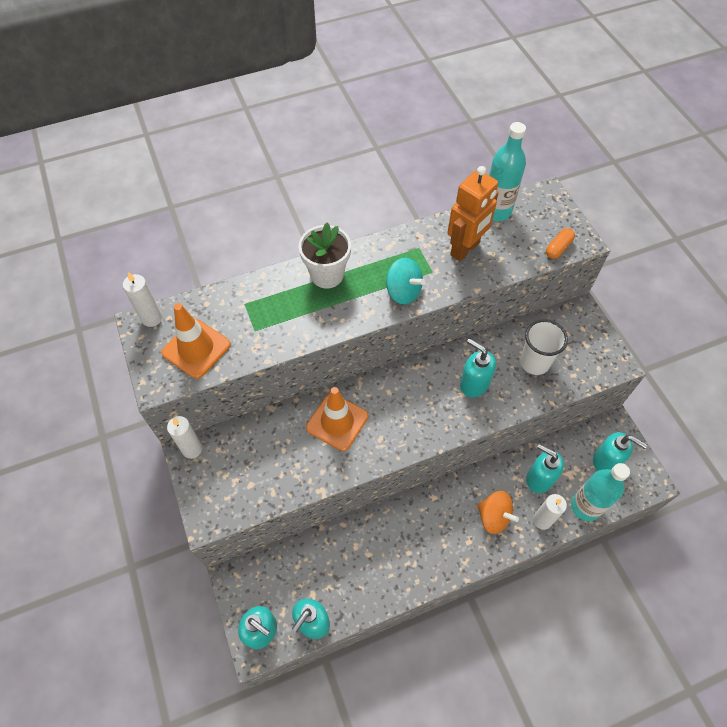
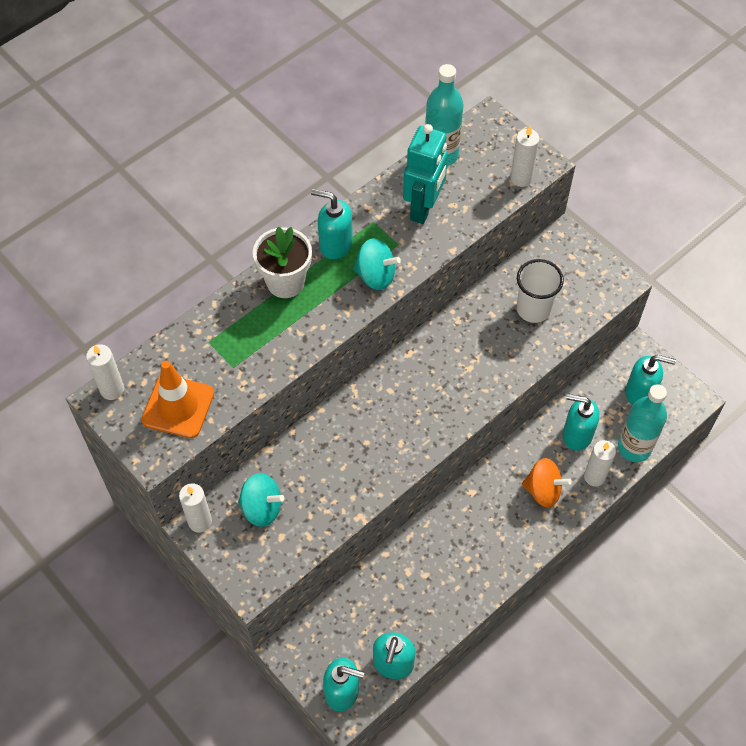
camera: 20 degrees left, 0 degrees up
orange traffic cone [306,387,368,451] -> none
orange robot [447,166,498,261] -> turquoise robot [403,124,448,224]
turquoise soap dispenser [460,338,496,398] -> turquoise soap dispenser moved to [311,189,353,259]
orange capsule [546,228,575,259] -> white candle [510,126,540,187]
none -> turquoise spinning top [238,473,284,527]

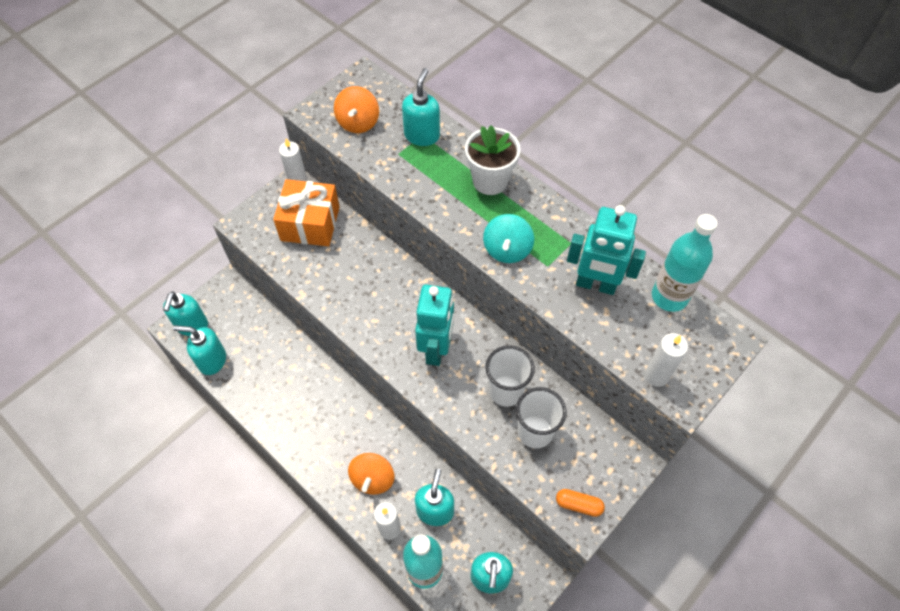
camera: 85 degrees right, 0 degrees up
white candle [86,344,124,400] -> none
orange traffic cone [141,361,214,438] -> orange spinning top [334,86,379,133]
turquoise spinning top [238,473,284,527] -> orange gift [273,179,340,247]
turquoise soap dispenser [311,189,353,259] -> turquoise soap dispenser moved to [402,68,440,146]
none -> turquoise robot [415,285,454,366]
none -> white cup [485,345,535,407]
none -> orange capsule [556,489,605,517]

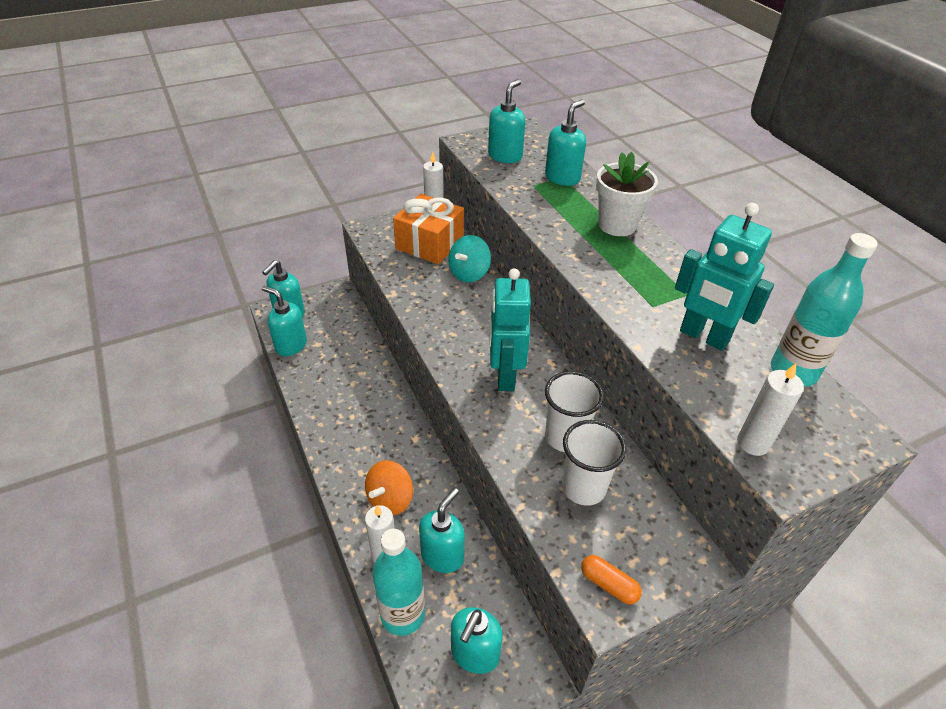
camera: 20 degrees right, 15 degrees down
orange spinning top [334,86,379,133] -> turquoise soap dispenser [488,79,526,163]
turquoise robot [415,285,454,366] -> turquoise robot turned 150 degrees clockwise [489,268,531,391]
turquoise spinning top [483,214,534,263] -> turquoise spinning top moved to [448,235,491,282]

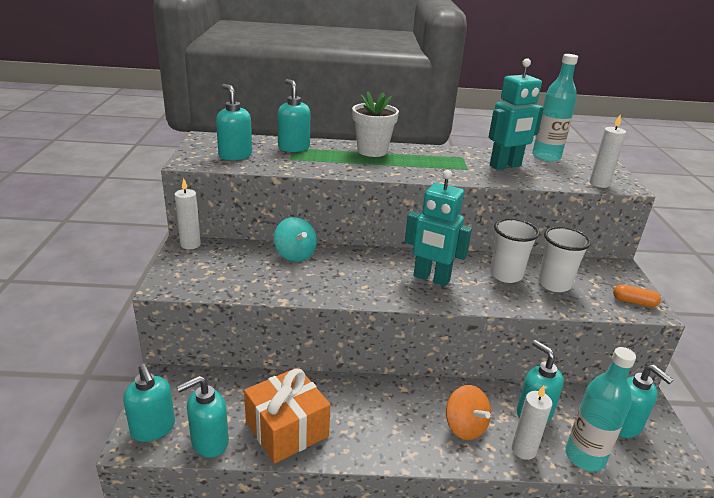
camera: 65 degrees left, 15 degrees down
orange gift [393,194,464,264] -> orange gift moved to [244,367,330,464]
orange capsule [581,555,642,604] -> orange capsule turned 45 degrees clockwise [613,284,661,308]

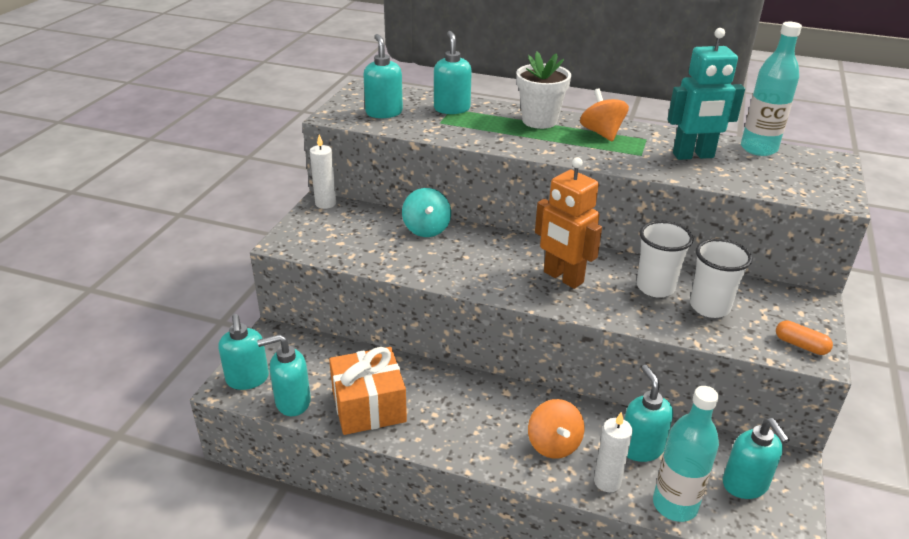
camera: 20 degrees right, 5 degrees up
turquoise robot [405,170,472,286] -> orange robot [535,157,602,289]
white candle [589,114,626,188] -> none
none -> orange spinning top [580,89,629,141]

